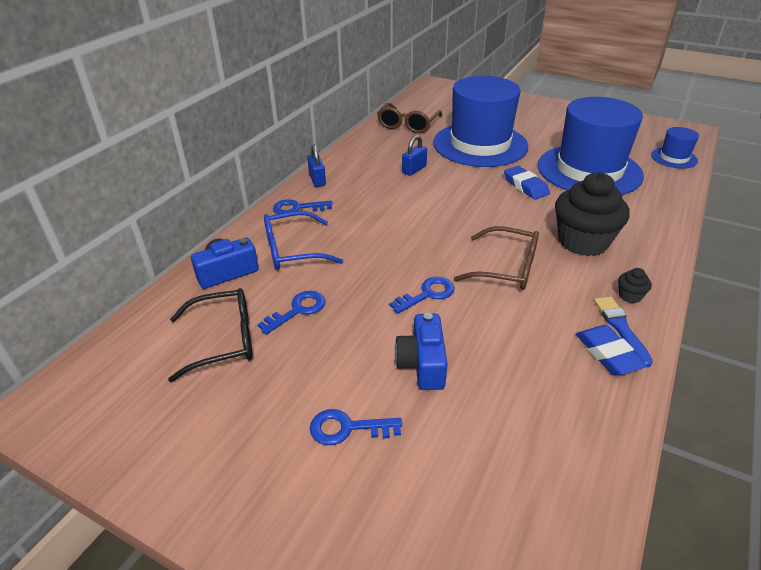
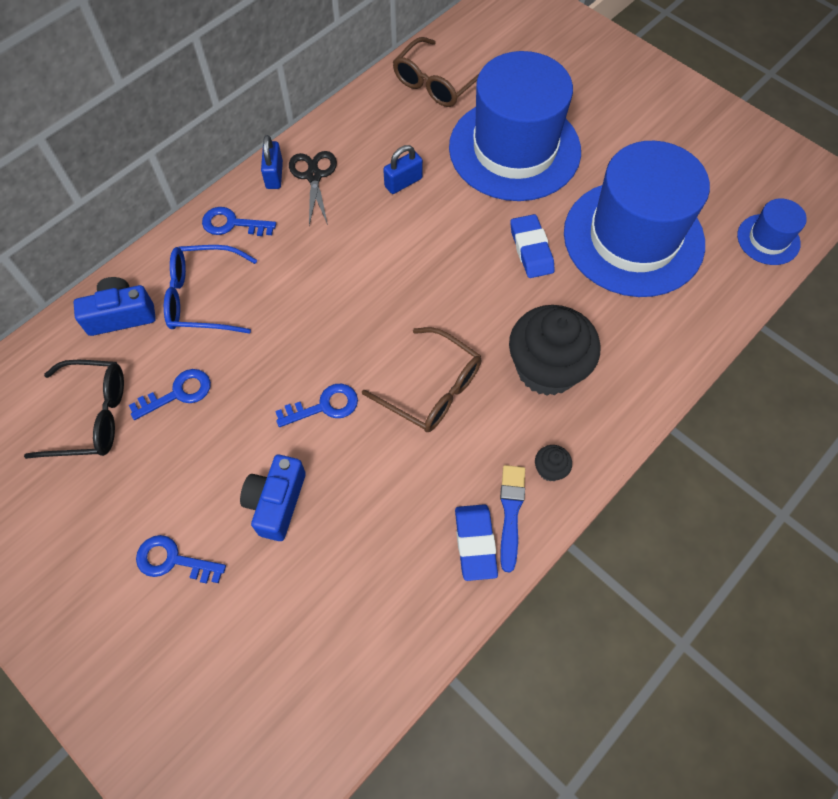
camera: 15 degrees right, 25 degrees up
none -> black scissors [289,151,337,225]

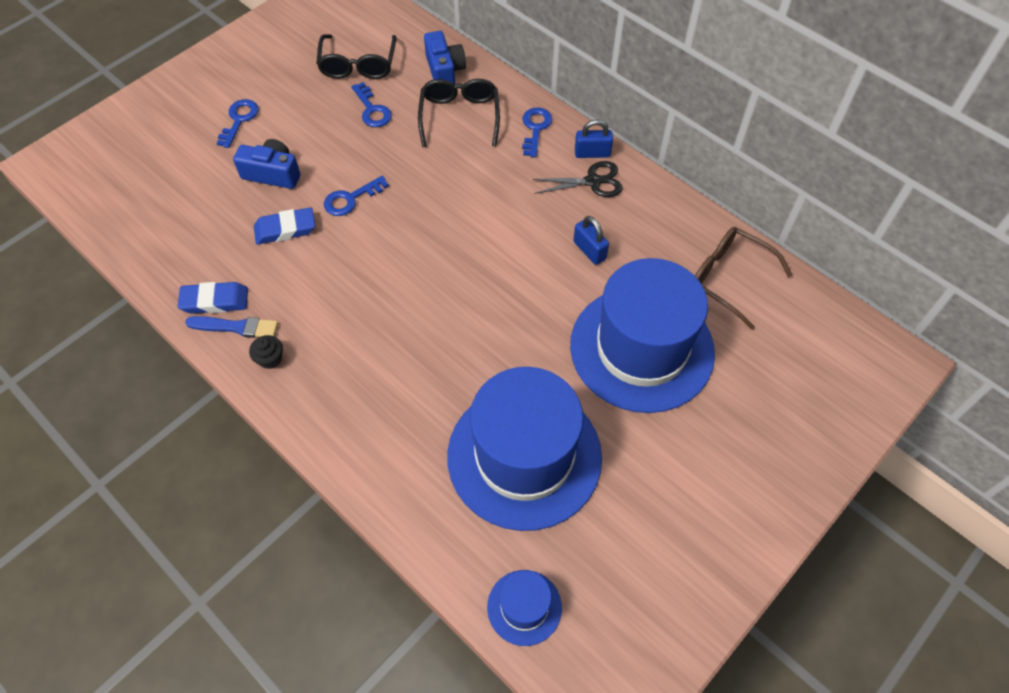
camera: 90 degrees right, 5 degrees down
blue glasses [164,245,257,334] -> black glasses [418,79,500,147]
blue key [275,384,358,427] -> blue key turned 75 degrees clockwise [324,176,389,216]
brown glasses [362,327,481,432] -> none
black cupcake [509,305,600,396] -> none
blue eraser [510,214,555,278] -> blue eraser moved to [254,207,315,245]

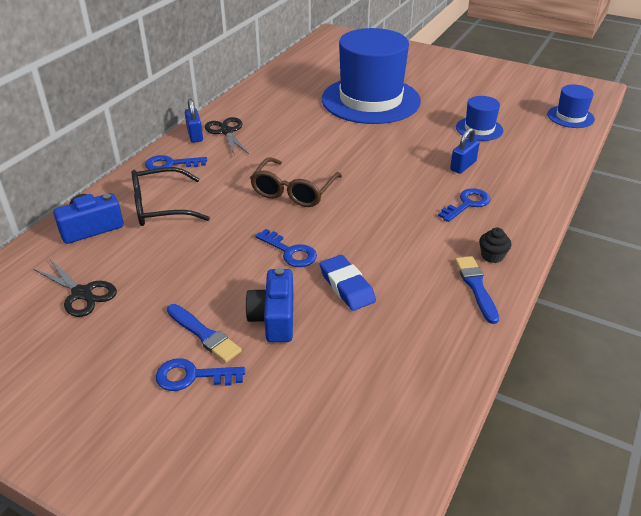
camera: 105 degrees left, 20 degrees down
blue eraser [178,282,248,314] -> none
black glasses [316,34,397,79] -> black scissors [33,259,117,317]
blue key [351,82,392,127] -> blue key moved to [438,188,491,222]
blue hat [447,367,602,531] -> blue hat [456,96,503,141], size x0.44
blue padlock [573,216,609,265] -> blue padlock moved to [450,128,480,174]
brown glasses [695,227,792,330] -> brown glasses moved to [250,157,342,207]
none -> blue brush [167,304,242,363]

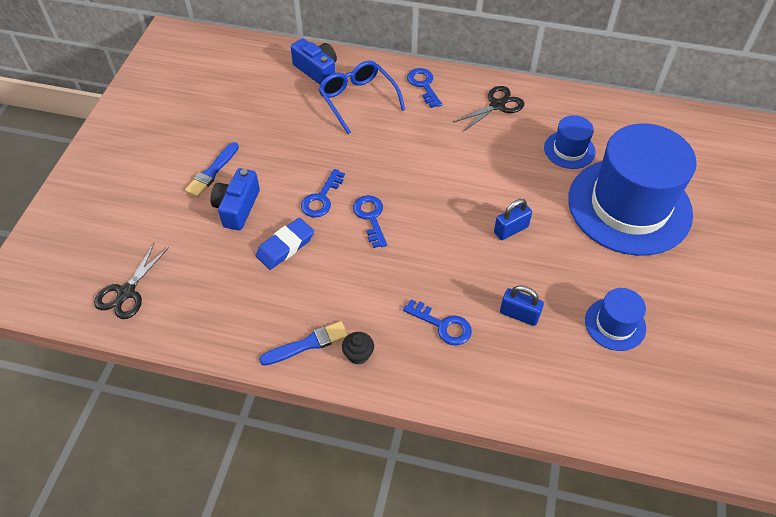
camera: 75 degrees right, 15 degrees up
black scissors [33,259,117,317] -> black scissors moved to [94,244,169,319]
black glasses [131,167,210,226] -> blue glasses [319,61,405,134]
blue key [155,358,245,391] -> blue key moved to [353,195,387,248]
blue padlock [185,99,203,143] -> blue padlock moved to [494,199,532,240]
blue camera [245,268,293,342] -> blue camera turned 60 degrees counterclockwise [210,168,260,230]
brown glasses [250,157,342,207] -> none
blue hat [547,84,595,128] -> blue hat moved to [544,115,596,169]

